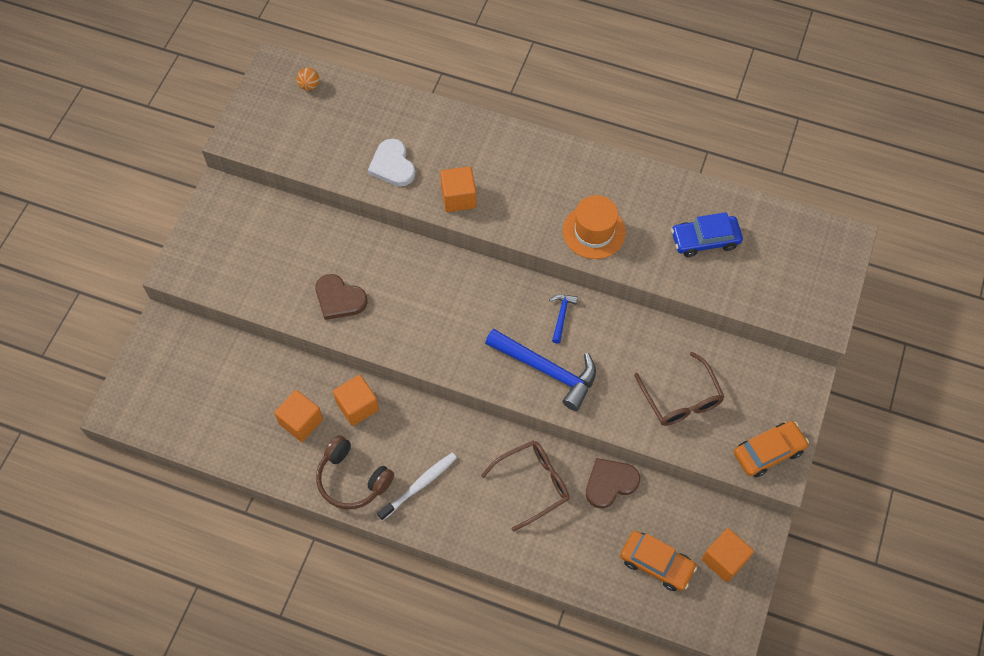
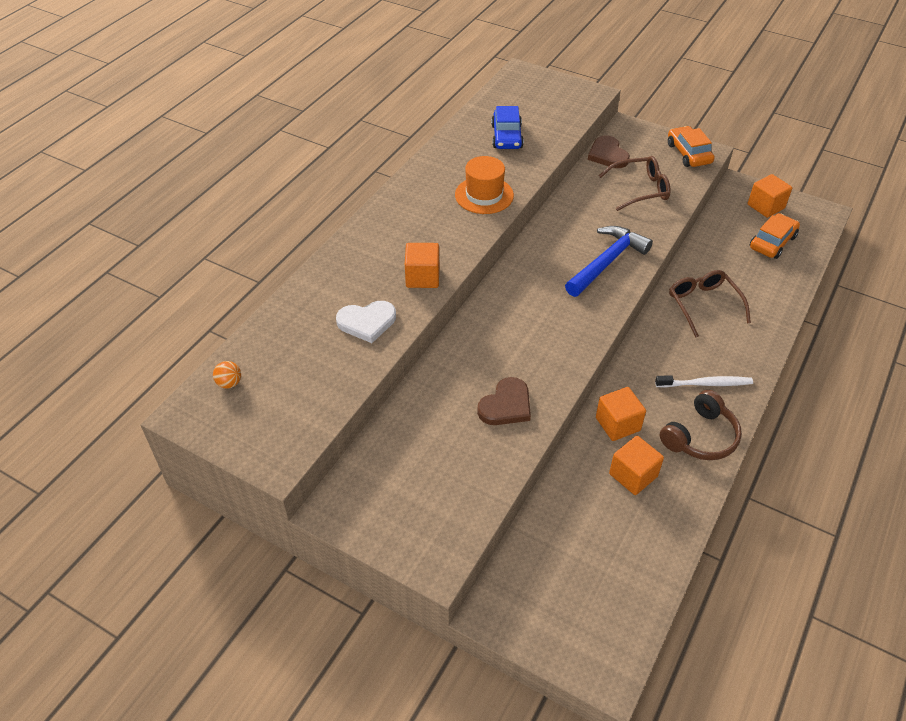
camera: 80 degrees left, 15 degrees down
white toothbrush [377,453,457,521] -> white toothbrush turned 120 degrees clockwise [655,375,753,388]
blue hammer [549,295,578,344] -> none
brown heart [586,458,640,508] -> brown heart moved to [588,135,630,168]

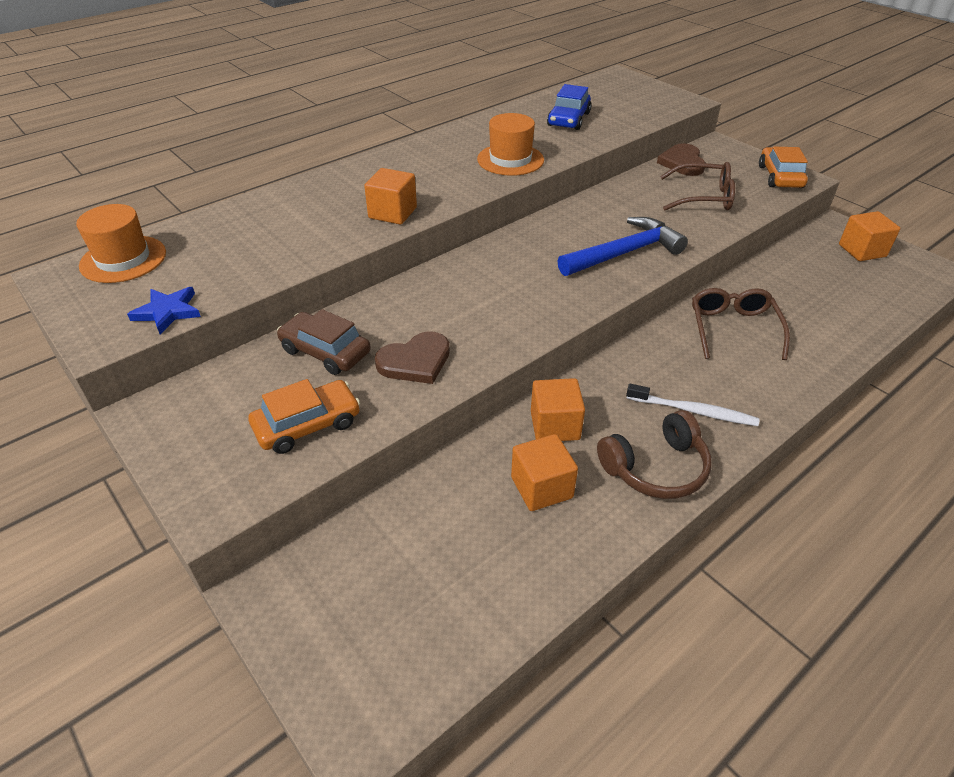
camera: 20 degrees right, 5 degrees down
orange ball [213,361,241,389] -> orange hat [76,204,166,283]
white heart [336,301,396,343] -> none
orange car [750,213,800,259] -> orange car moved to [249,379,360,454]
none -> blue star [127,287,201,334]
none -> brown car [277,309,371,375]

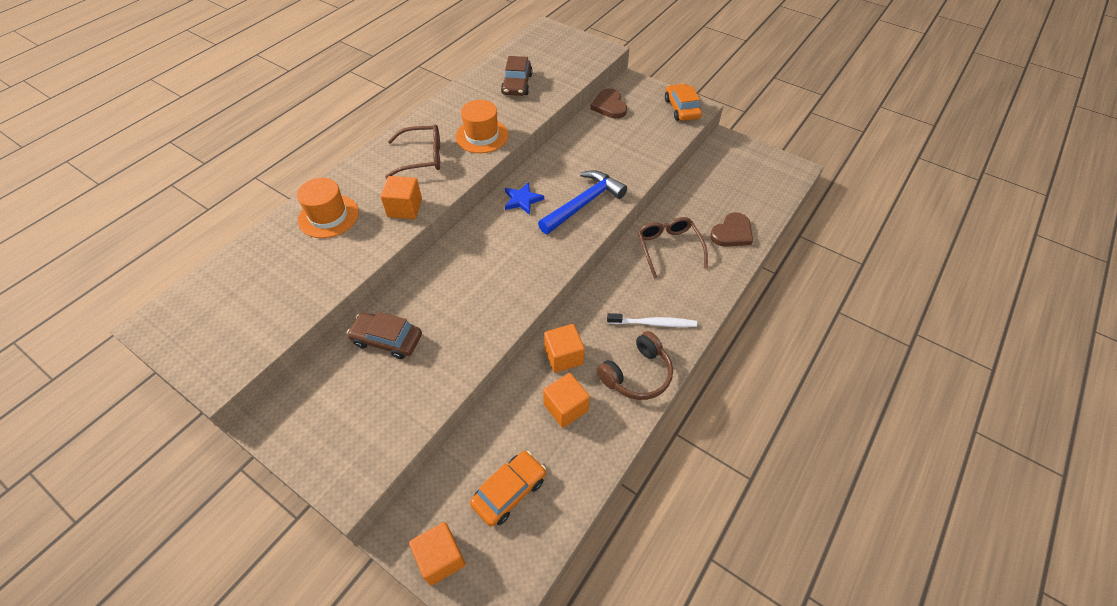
camera: 15 degrees left, 10 degrees up
orange hat [76,204,166,283] -> orange hat moved to [297,178,359,238]
blue star [127,287,201,334] -> blue star moved to [505,182,544,215]
orange car [249,379,360,454] -> orange car moved to [470,451,546,527]
brown heart [375,331,450,384] -> brown heart moved to [710,212,753,247]
blue car [547,84,591,130] -> brown car [501,56,533,96]
brown glasses [660,162,735,211] -> brown glasses moved to [385,125,440,178]
orange cube [839,211,900,261] -> orange cube moved to [409,522,465,586]

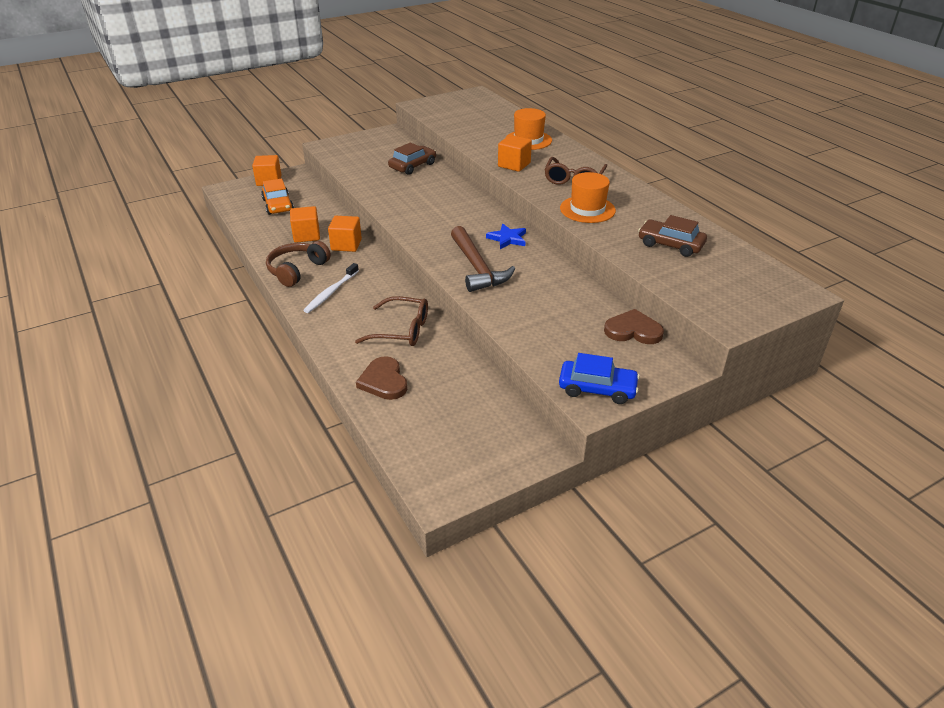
camera: 115 degrees right, 15 degrees down
blue hammer [538,171,627,234] -> brown hammer [451,226,515,292]
brown headphones [597,331,673,400] -> brown headphones turned 45 degrees clockwise [266,241,331,287]
orange car [665,84,702,121] -> blue car [559,353,640,404]

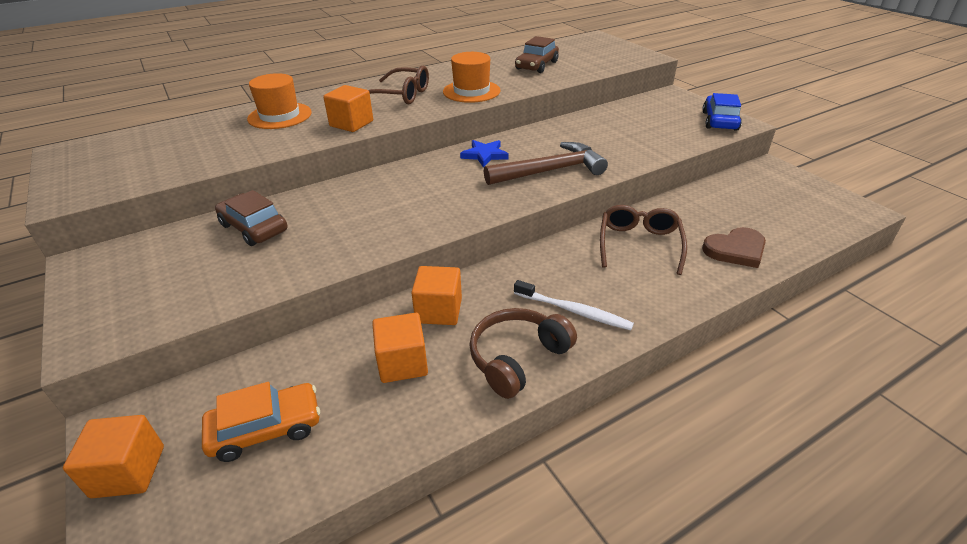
camera: 90 degrees left, 0 degrees up
brown headphones [266,241,331,287] -> brown headphones turned 105 degrees clockwise [469,308,577,399]
brown heart [604,309,664,344] -> none

